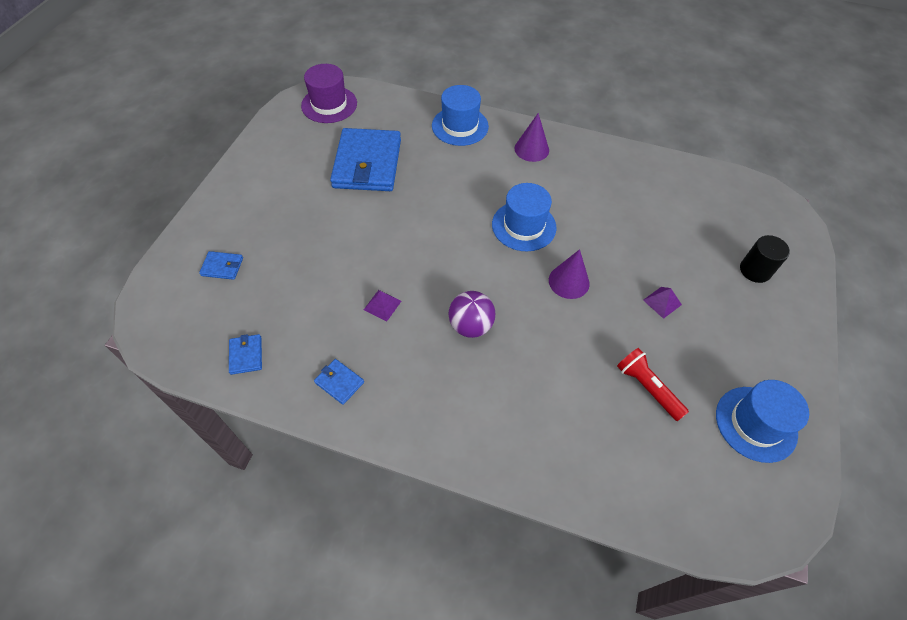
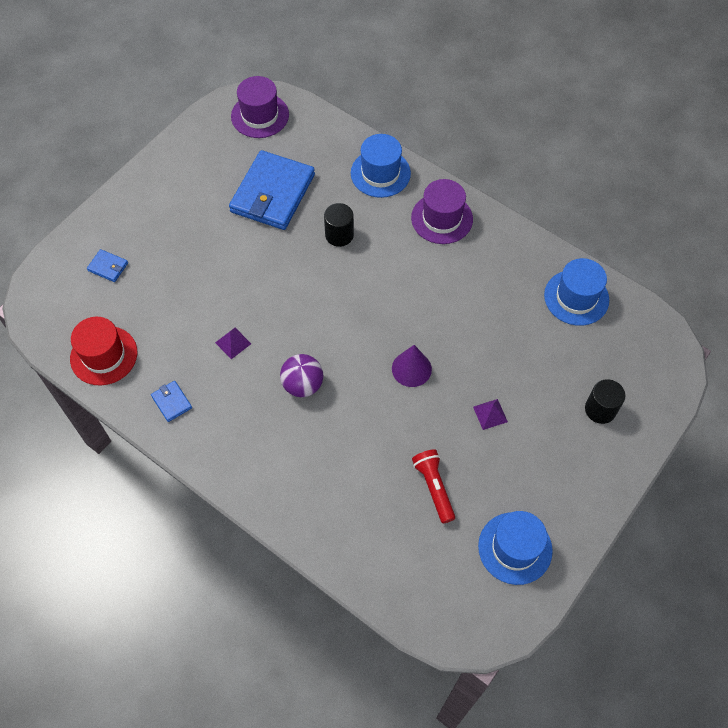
camera: 20 degrees right, 5 degrees up
blue wallet [229,334,262,375] -> red hat [70,317,137,385]
blue hat [492,183,556,251] -> blue hat moved to [544,258,609,326]
purple cone [515,113,549,162] -> purple hat [411,179,473,244]
none -> black cylinder [324,203,354,247]

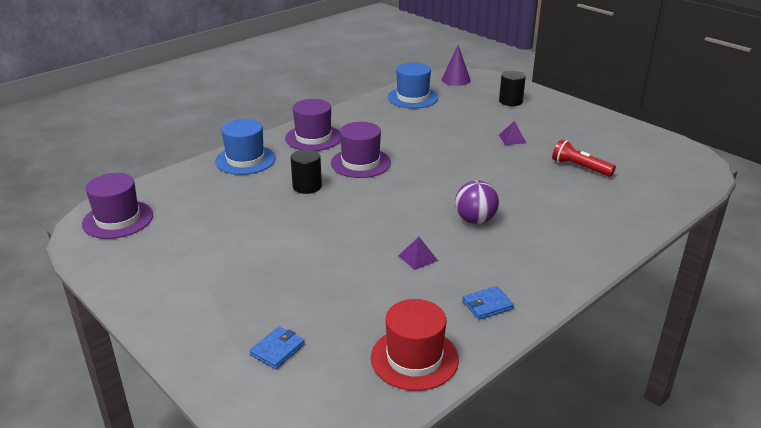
camera: 80 degrees left, 30 degrees down
blue wallet [229,150,315,230] -> none
purple cone [392,345,432,387] -> purple cone moved to [442,45,470,86]
red flashlight [412,449,455,523] -> red flashlight turned 45 degrees clockwise [552,139,616,177]
blue hat [478,511,553,585] -> none
none -> purple hat [331,122,391,178]

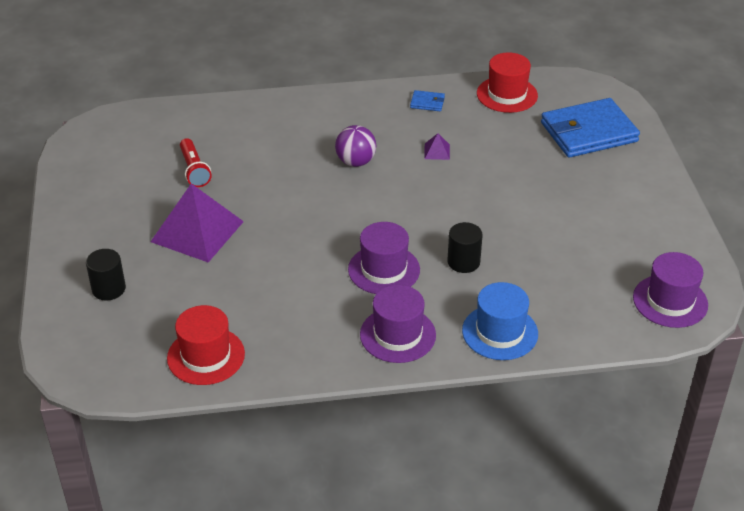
camera: 145 degrees left, 10 degrees up
blue wallet [249,326,305,369] -> blue wallet [541,98,640,158], size x2.44
blue hat [388,63,438,108] -> red hat [167,305,245,385]
purple cone [442,45,470,86] -> none
purple pyramid [499,121,526,145] -> purple pyramid [151,184,244,262], size x2.49

